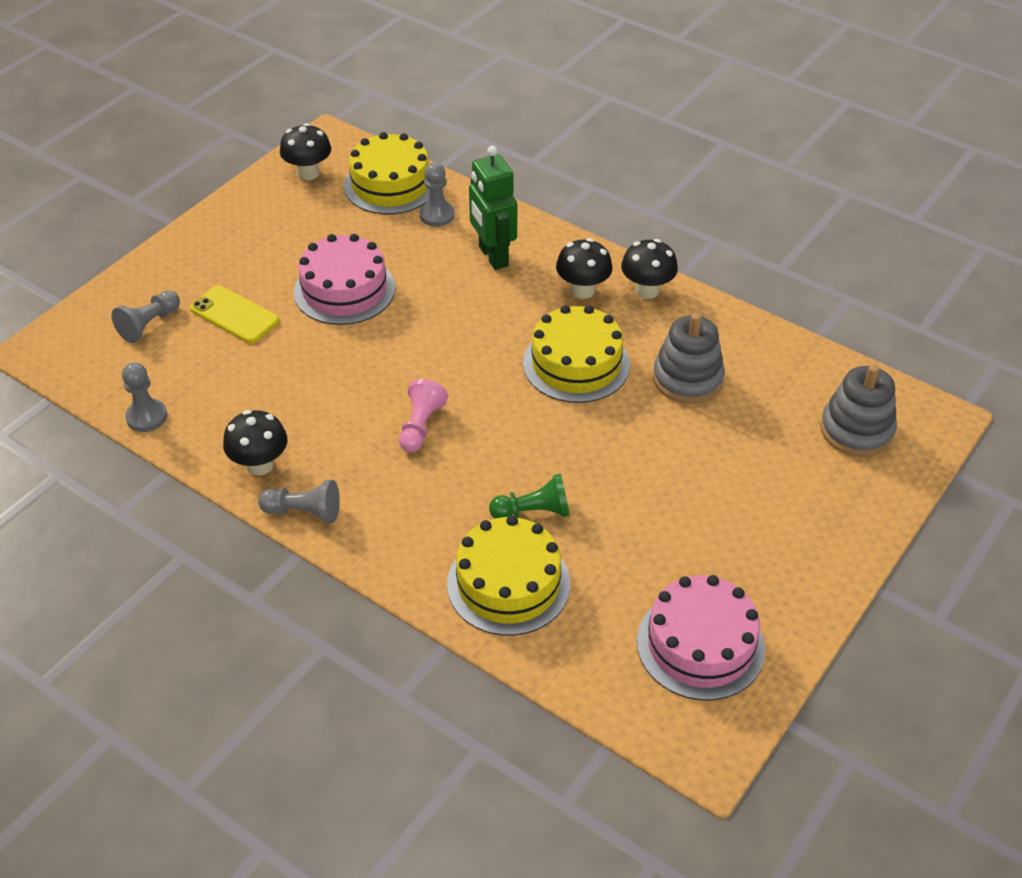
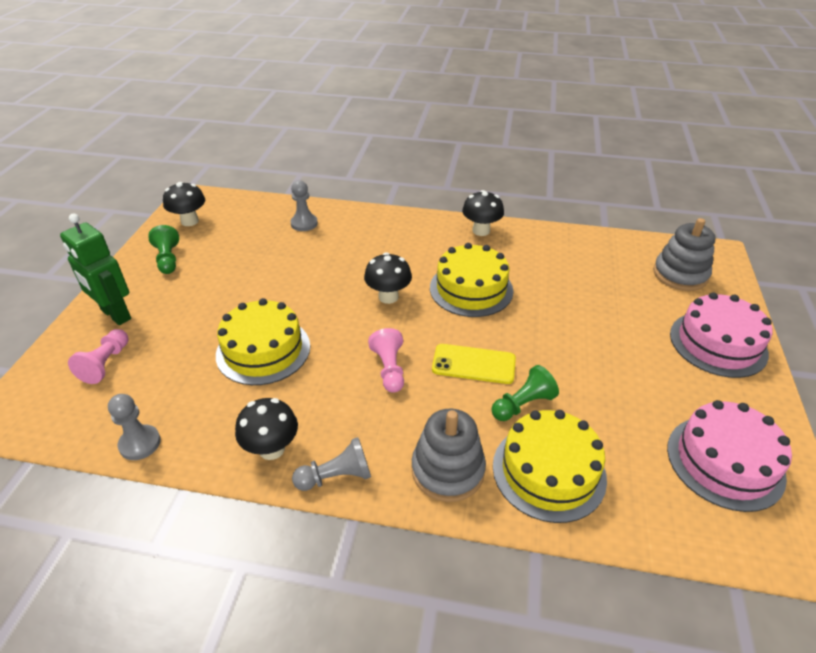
camera: 25 degrees left, 5 degrees down
grey pawn [112,290,180,343] -> pink pawn [68,329,128,384]
yellow phone [190,285,279,343] -> yellow phone moved to [432,344,516,384]
pink cake [294,234,395,325] -> pink cake moved to [670,292,772,378]
yellow cake [344,132,430,214] -> yellow cake moved to [216,298,310,385]
green robot [469,146,517,270] -> green robot moved to [60,213,131,325]
black mushroom [556,238,613,299] -> black mushroom moved to [364,252,412,304]
grey stacking toy [653,313,725,404] -> grey stacking toy moved to [412,409,486,502]
none -> green pawn [148,225,179,274]

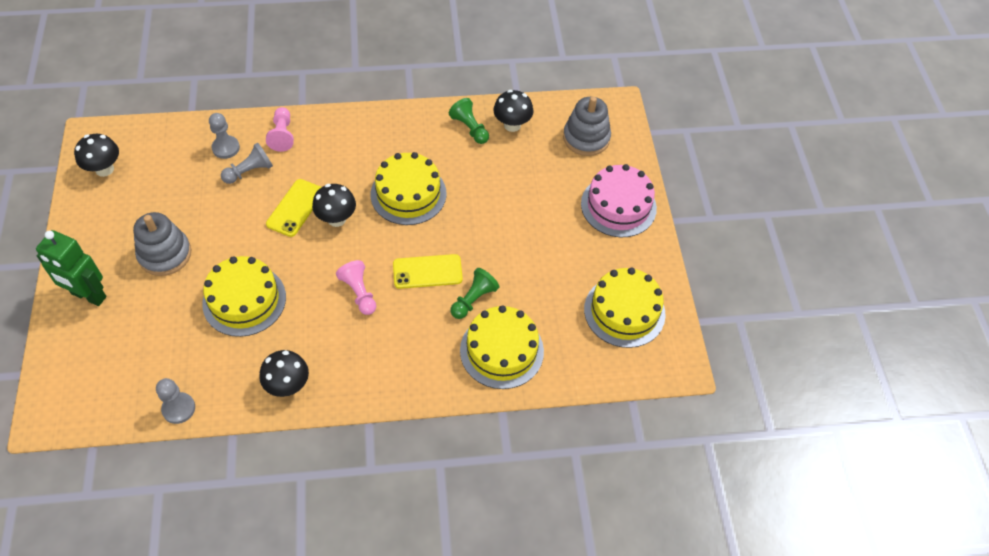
camera: 20 degrees left, 15 degrees up
pink pawn [68,329,128,384] -> pink pawn moved to [266,107,294,152]
green pawn [148,225,179,274] -> green pawn moved to [449,98,489,144]
grey pawn [292,437,371,491] -> grey pawn moved to [221,143,273,184]
grey stacking toy [412,409,486,502] -> grey stacking toy moved to [133,212,191,276]
black mushroom [462,190,504,236] -> black mushroom moved to [493,90,534,132]
pink cake [667,400,792,512] -> yellow cake [584,268,666,348]
none -> yellow phone [266,179,321,237]

